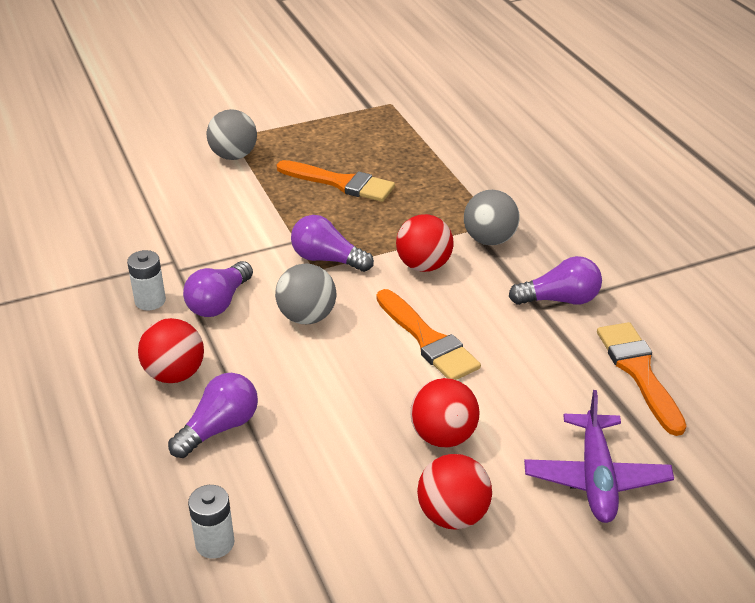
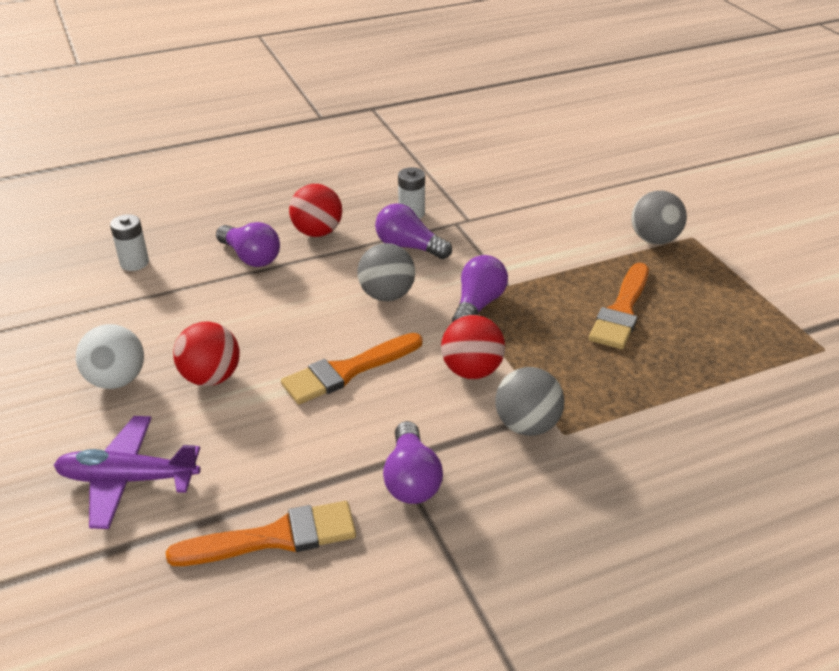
camera: 90 degrees right, 0 degrees up
red ball [417,454,492,530] -> white ball [76,324,144,389]

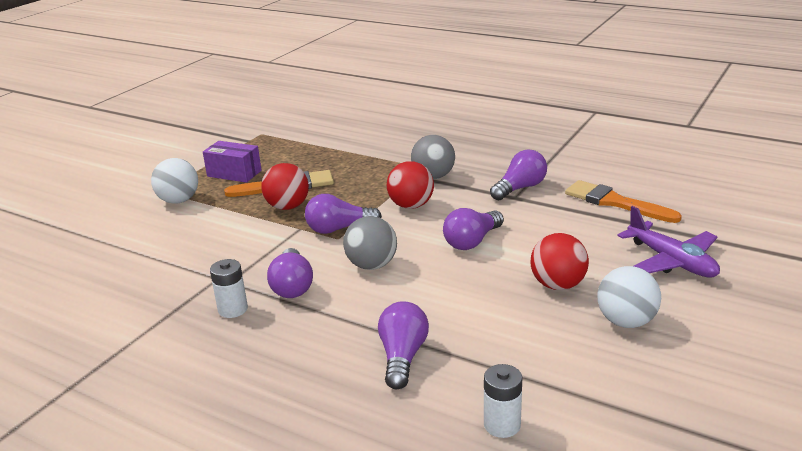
camera: 125 degrees left, 10 degrees down
orange brush [281,333,422,405] -> purple light bulb [443,208,504,250]
red ball [289,184,342,237] -> red ball moved to [261,163,309,210]
grey ball [631,191,687,244] -> white ball [151,158,198,204]
none -> purple box [203,141,262,183]

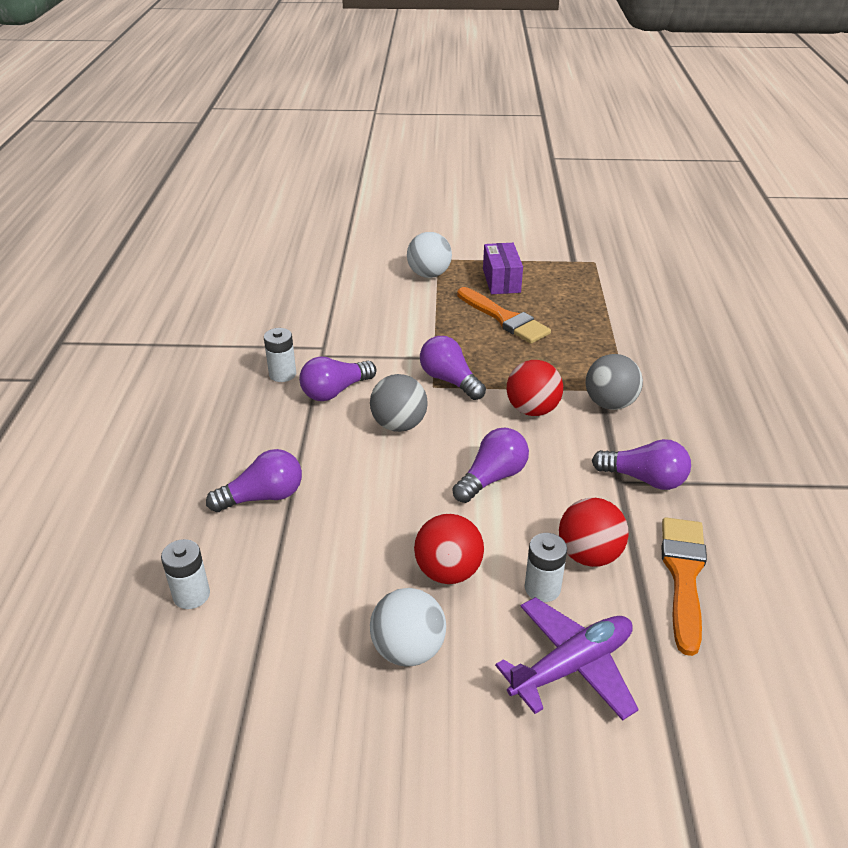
camera: 60 degrees right, 10 degrees up
red ball [261,163,309,210] -> red ball moved to [559,498,629,567]
purple light bulb [443,208,504,250] -> purple light bulb turned 120 degrees clockwise [453,428,529,503]
purple plane [618,206,720,278] -> purple plane turned 150 degrees counterclockwise [495,597,639,721]
none -> white battery [525,533,567,602]

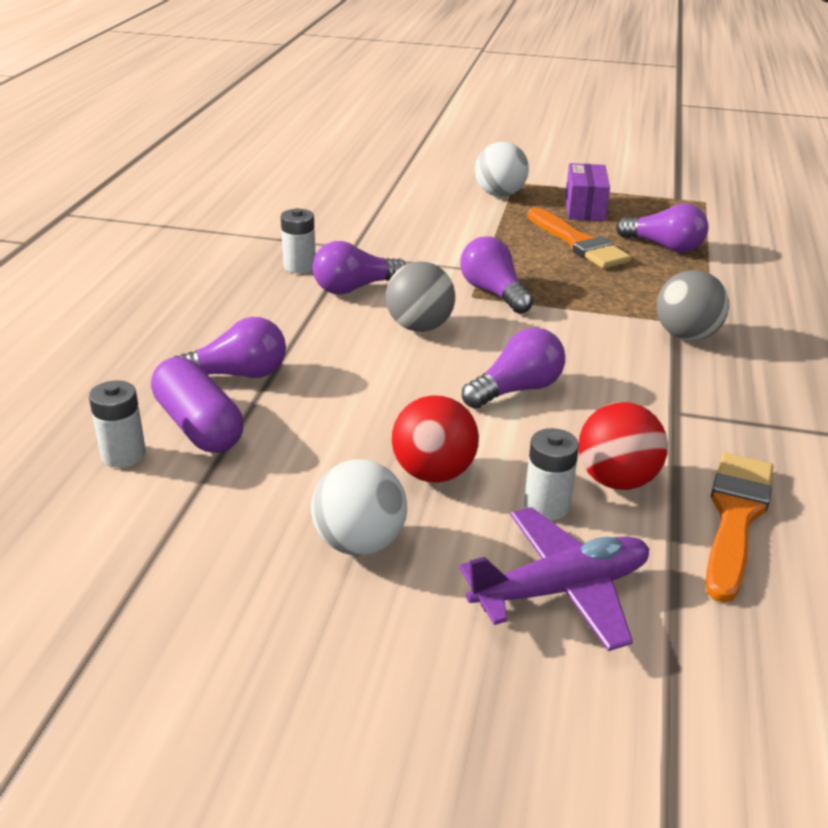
camera: 10 degrees right, 5 degrees down
red ball [507,360,563,416] -> none
purple light bulb [592,439,691,490] -> purple light bulb moved to [616,203,708,252]
none -> purple capsule [151,357,243,453]

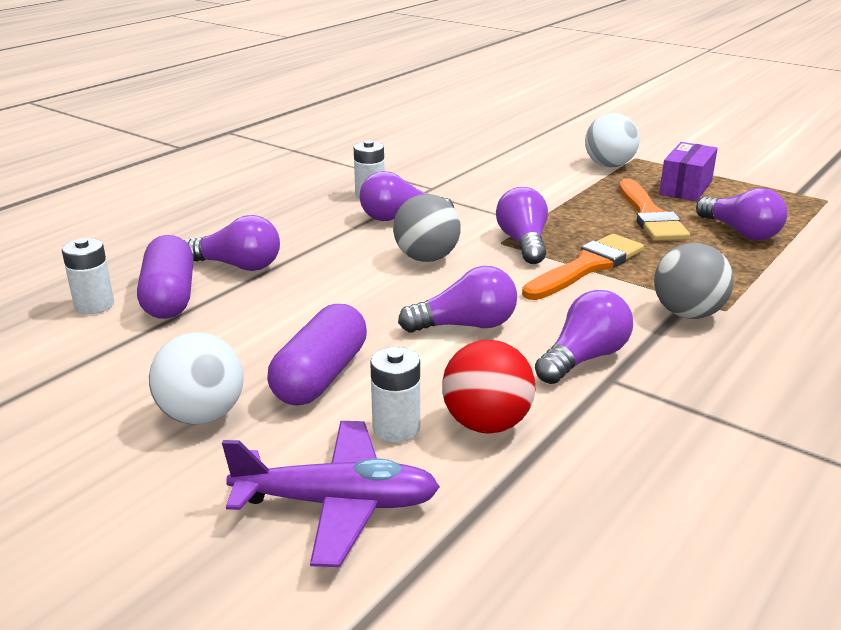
camera: 25 degrees right, 5 degrees down
red ball [392,395,479,483] -> purple capsule [267,304,367,406]
orange brush [705,453,773,603] -> orange brush moved to [522,234,644,300]
none -> purple light bulb [535,290,633,384]

